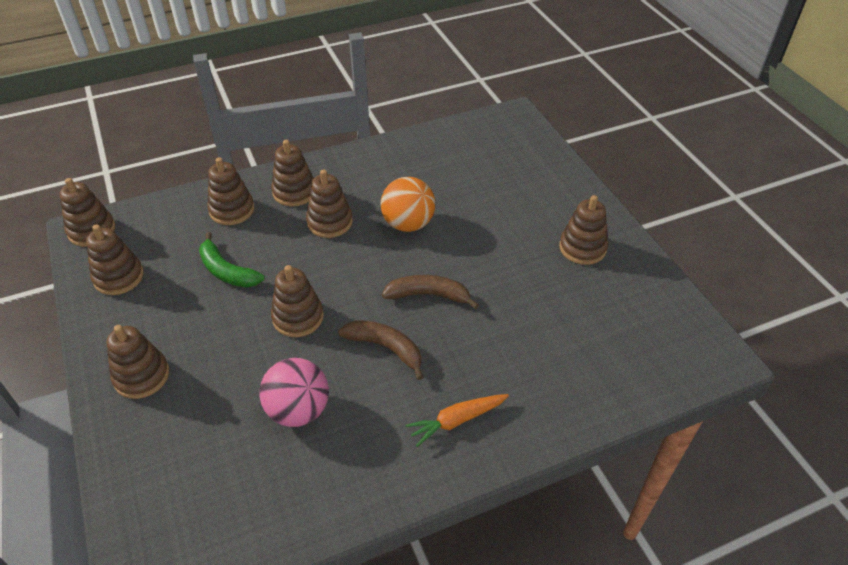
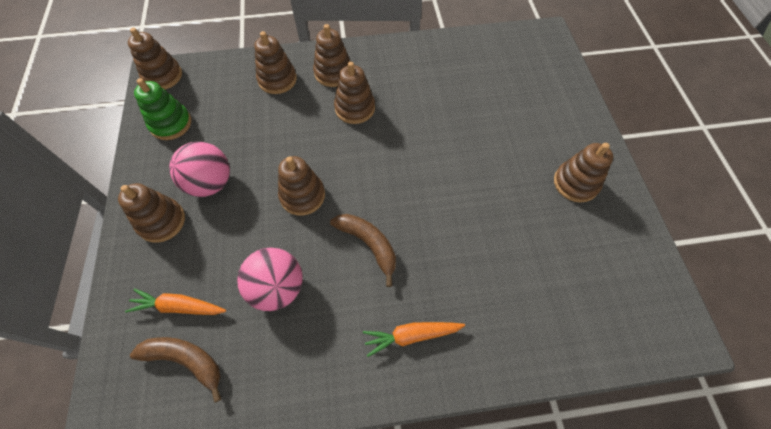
camera: 15 degrees right, 15 degrees up
brown stacking toy [86,224,144,295] -> green stacking toy [134,78,191,140]
green banana [199,232,265,287] -> none
orange ball [381,177,435,232] -> none
brown banana [382,275,479,309] -> brown banana moved to [130,337,221,403]
none -> orange carrot [125,289,226,315]
none -> pink ball [169,142,230,197]

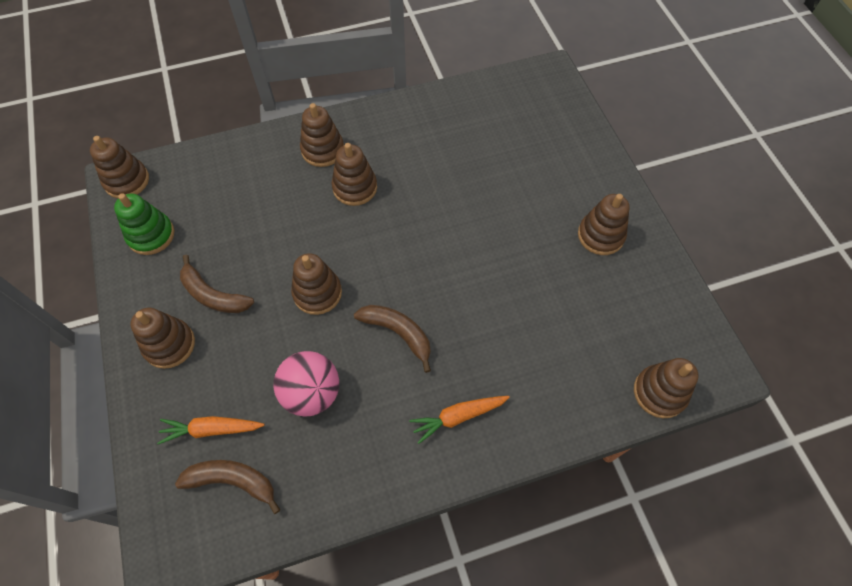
camera: 10 degrees left, 0 degrees up
pink ball [169,142,230,197] -> brown banana [180,255,254,313]
brown stacking toy [254,31,297,94] -> brown stacking toy moved to [634,358,699,418]

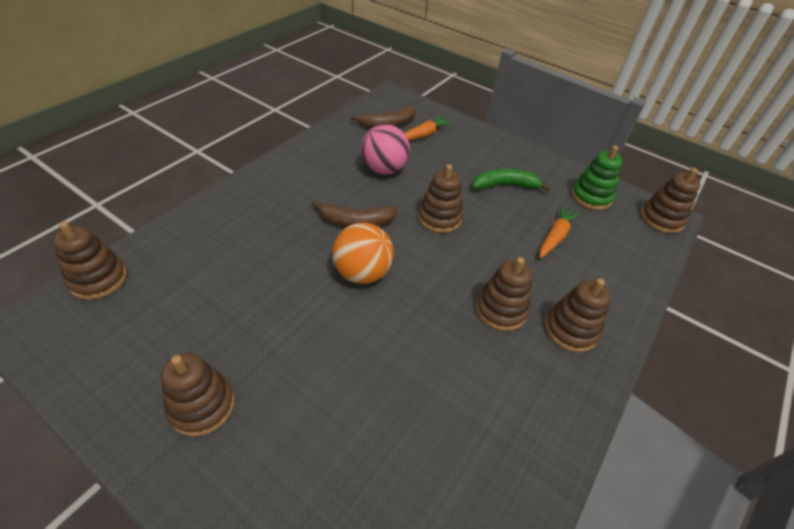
camera: 140 degrees right, 15 degrees down
brown stacking toy [130,308,195,369] -> none
brown banana [180,255,254,313] -> green banana [472,169,551,192]
orange carrot [409,396,510,444] -> orange carrot moved to [540,205,581,258]
none -> orange ball [332,223,394,284]

